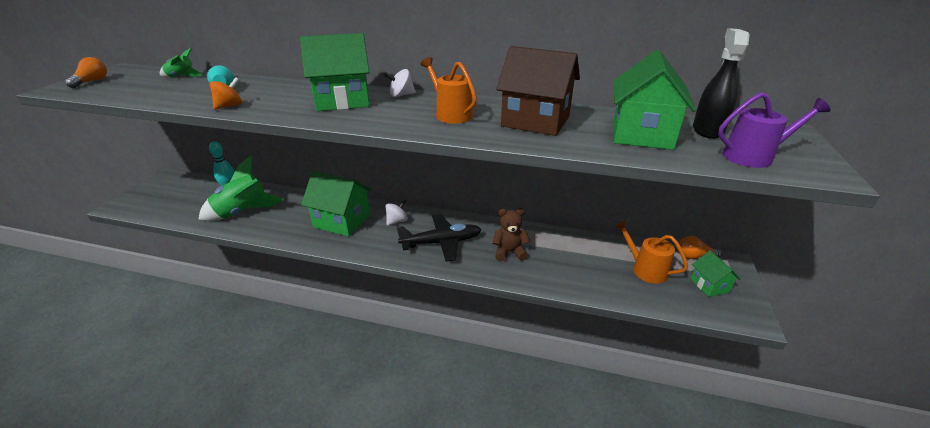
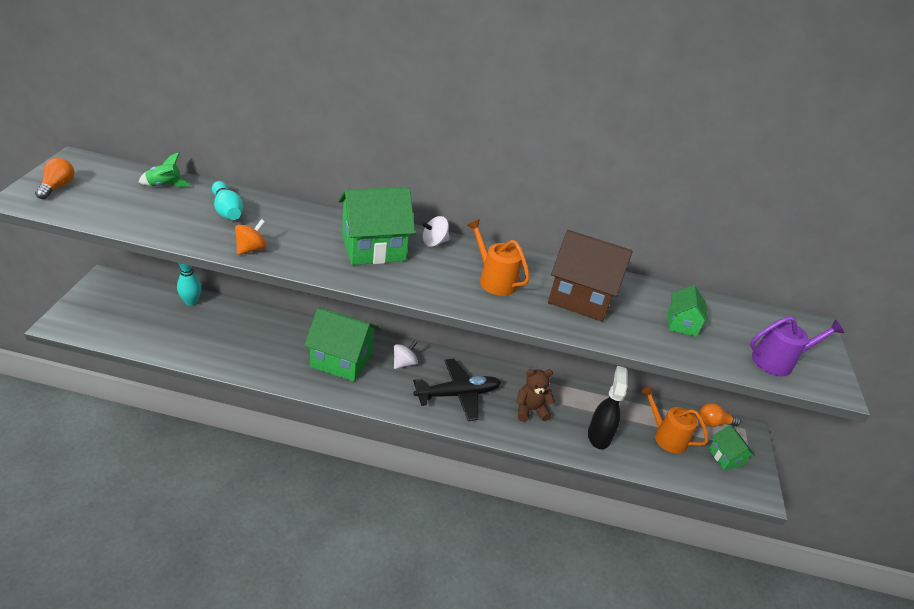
camera: 10 degrees left, 5 degrees up
green rocket [198,156,284,221] -> none
green house [614,50,696,150] -> green house [668,285,709,337], size x0.53
black spray bottle [693,28,750,139] -> black spray bottle moved to [588,366,628,449]

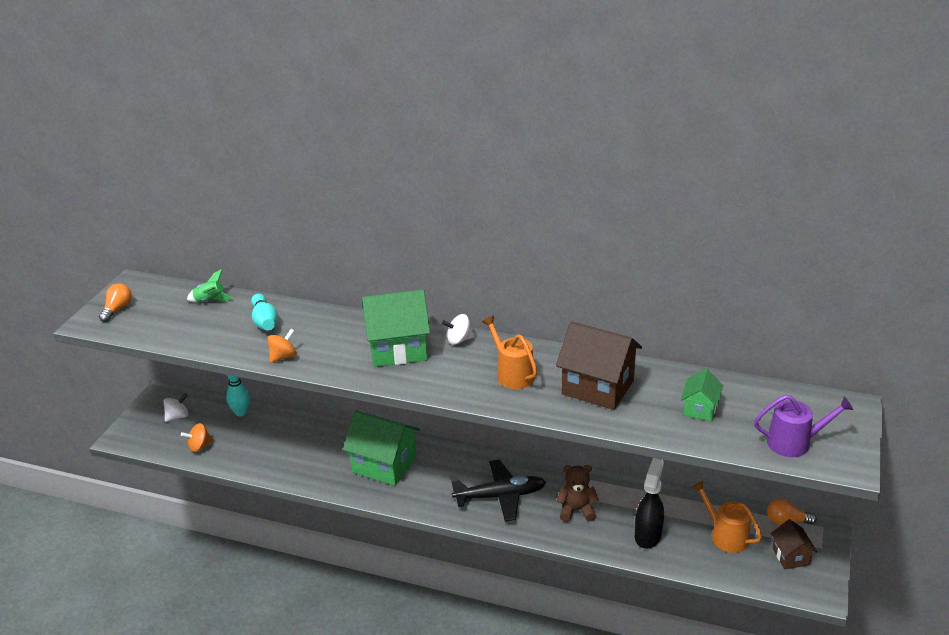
camera: 15 degrees right, 5 degrees down
white spinning top [394,340,418,369] -> white spinning top moved to [164,393,188,422]
green house [709,425,755,470] -> brown house [771,519,817,569]
none -> orange spinning top [181,423,213,452]

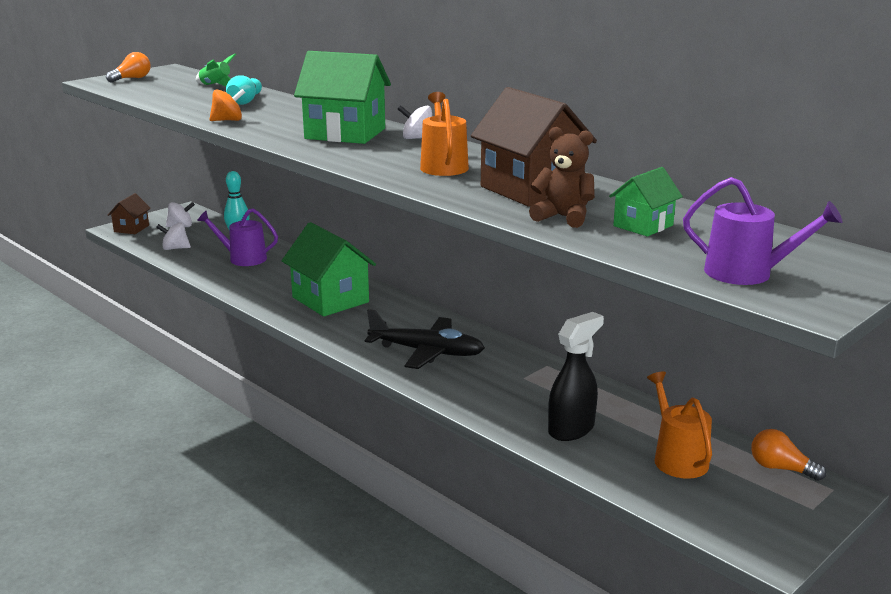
camera: 25 degrees right, 10 degrees down
orange spinning top [181,423,213,452] -> white spinning top [156,222,191,250]
brown teddy bear [557,465,599,522] -> brown teddy bear moved to [529,127,595,228]
brown house [771,519,817,569] -> brown house moved to [108,193,151,234]
none -> purple watering can [197,208,278,266]

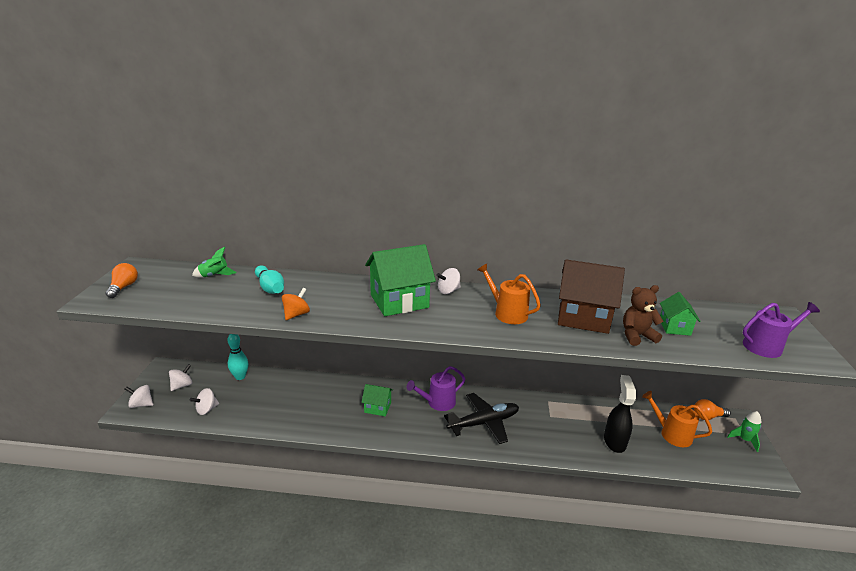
camera: 40 degrees left, 5 degrees up
brown house [108,193,151,234] -> white spinning top [125,385,153,408]
purple watering can [197,208,278,266] -> purple watering can moved to [407,366,465,411]
green house [282,222,376,317] -> green house [361,384,393,416], size x0.53
none -> green rocket [727,411,761,452]

